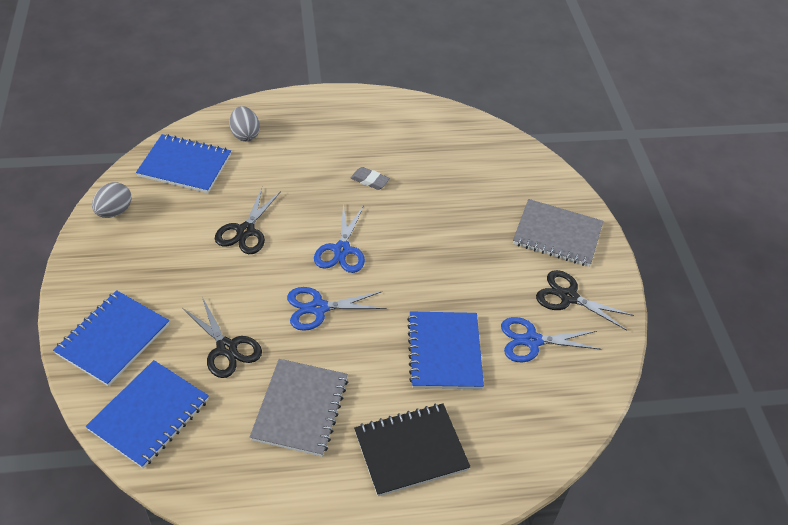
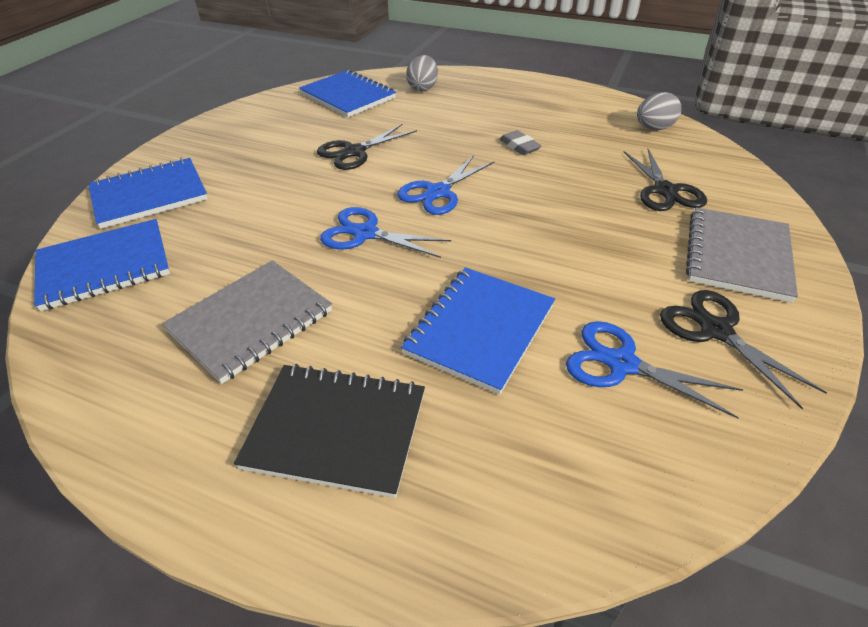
camera: 35 degrees right, 5 degrees down
grey egg [92,182,132,218] -> grey egg moved to [637,92,682,130]
black scissors [182,297,262,378] -> black scissors moved to [624,149,707,211]
grey notebook [513,199,603,267] -> grey notebook turned 60 degrees clockwise [686,207,798,302]

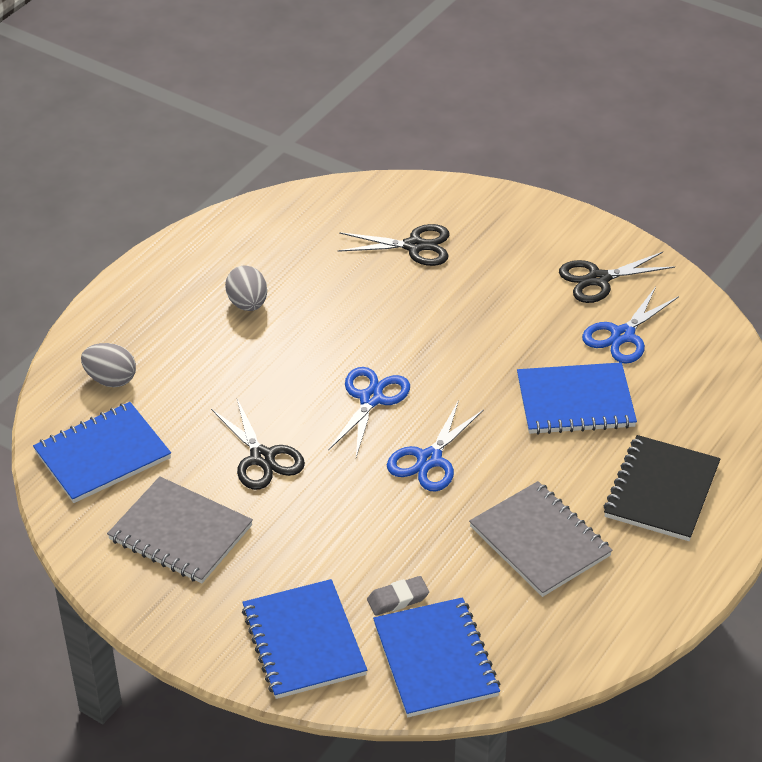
camera: 80 degrees left, 0 degrees up
blue scissors [397,155,494,215] -> blue scissors turned 120 degrees counterclockwise [328,367,410,457]
blue notebook [401,267,555,394] -> blue notebook turned 45 degrees counterclockwise [517,362,637,435]
grey eraser [499,130,542,155] -> grey eraser moved to [367,576,429,616]
grey egg [637,92,682,130] -> grey egg moved to [225,265,267,311]
grey notebook [686,207,798,302] -> grey notebook moved to [107,476,253,583]

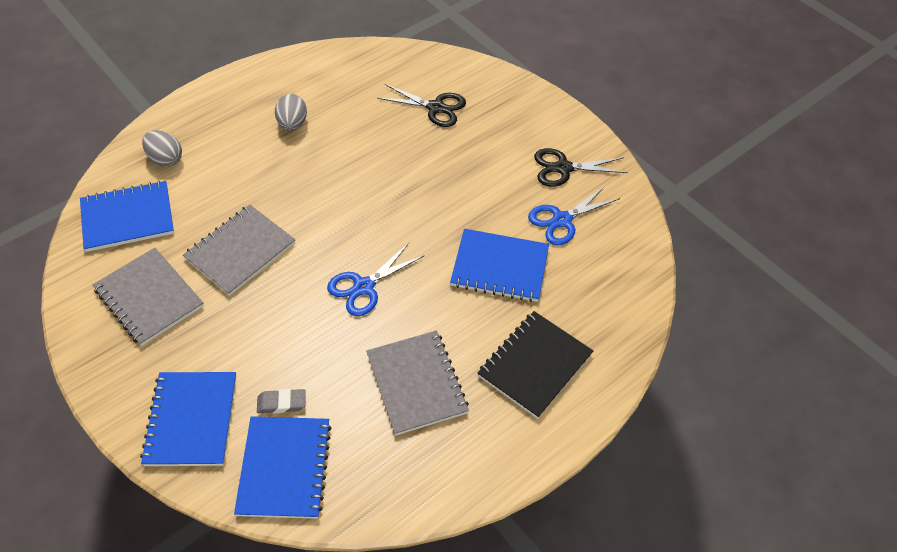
camera: 15 degrees right, 10 degrees up
black scissors [211,399,305,490] -> grey notebook [183,205,295,296]
blue scissors [328,367,410,457] -> none

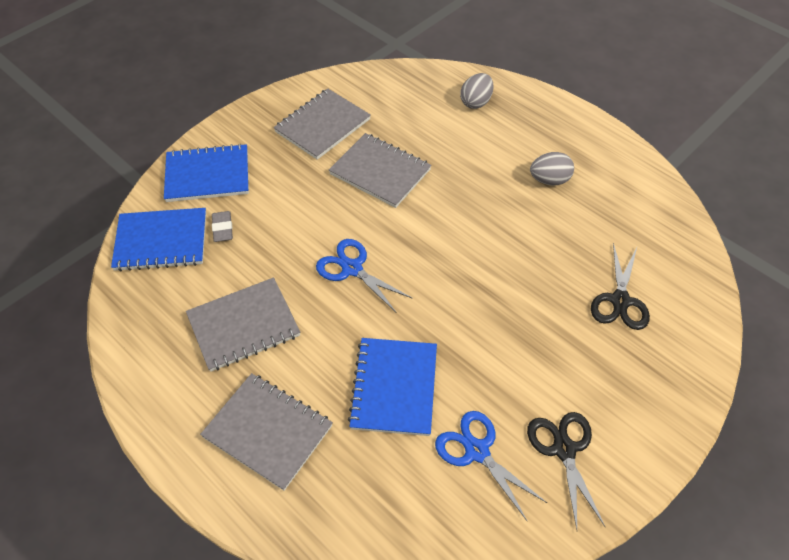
camera: 85 degrees right, 0 degrees up
blue notebook [80,181,174,252] -> none
black notebook [478,311,593,419] -> grey notebook [200,373,333,491]

